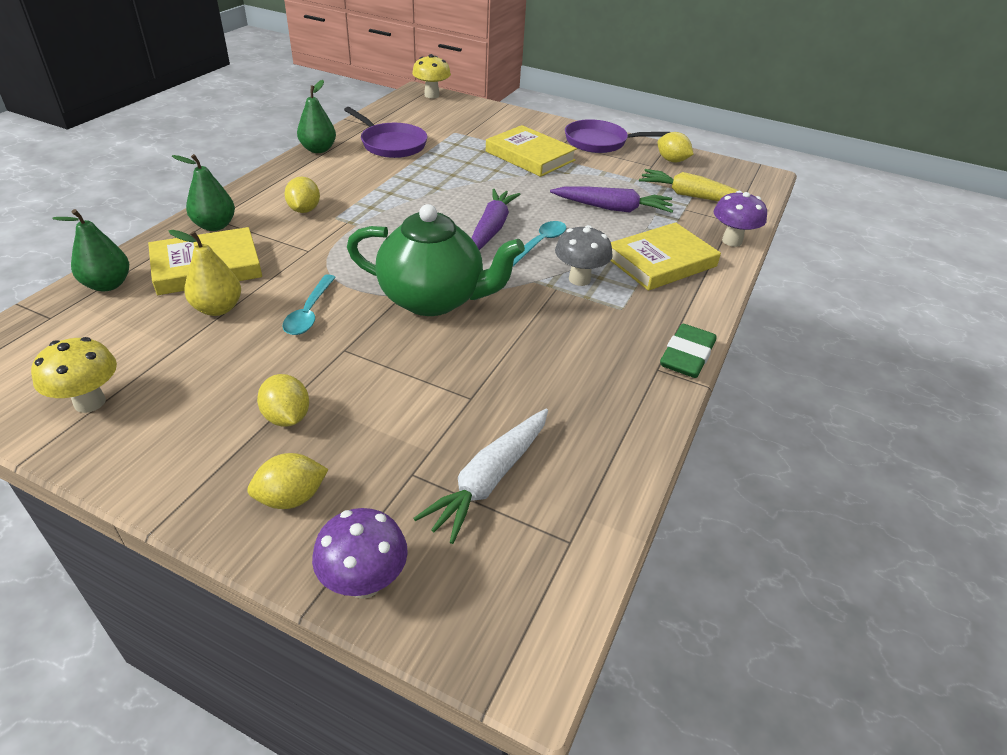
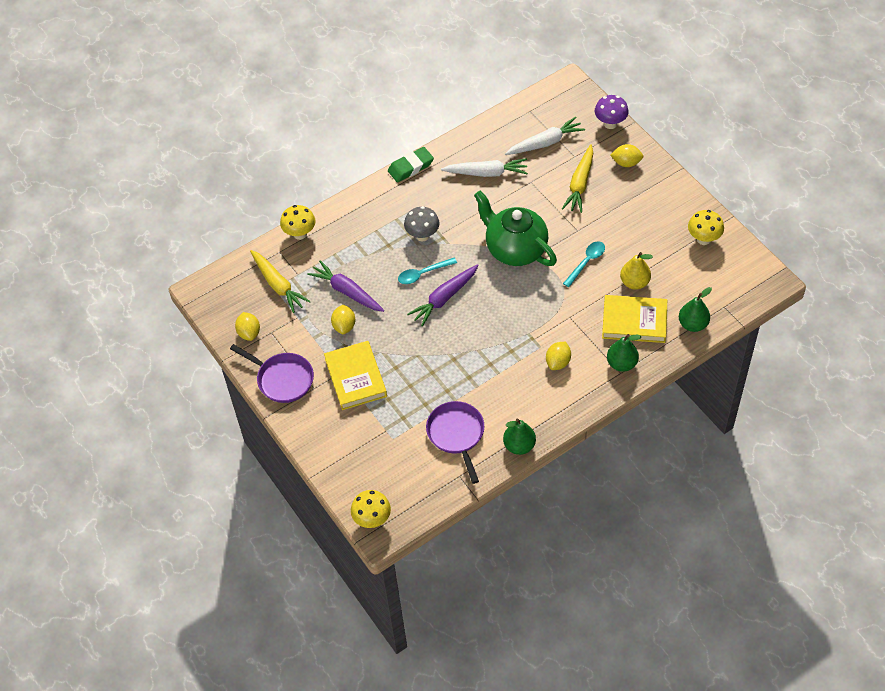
camera: 145 degrees left, 15 degrees up
yellow lemon [257,374,309,427] -> yellow lemon moved to [331,305,355,334]
yellow book [611,222,721,291] -> none
purple mushroom [714,191,767,247] -> yellow mushroom [280,205,315,240]
none -> white carrot [441,158,528,177]
none -> yellow carrot [562,144,593,213]

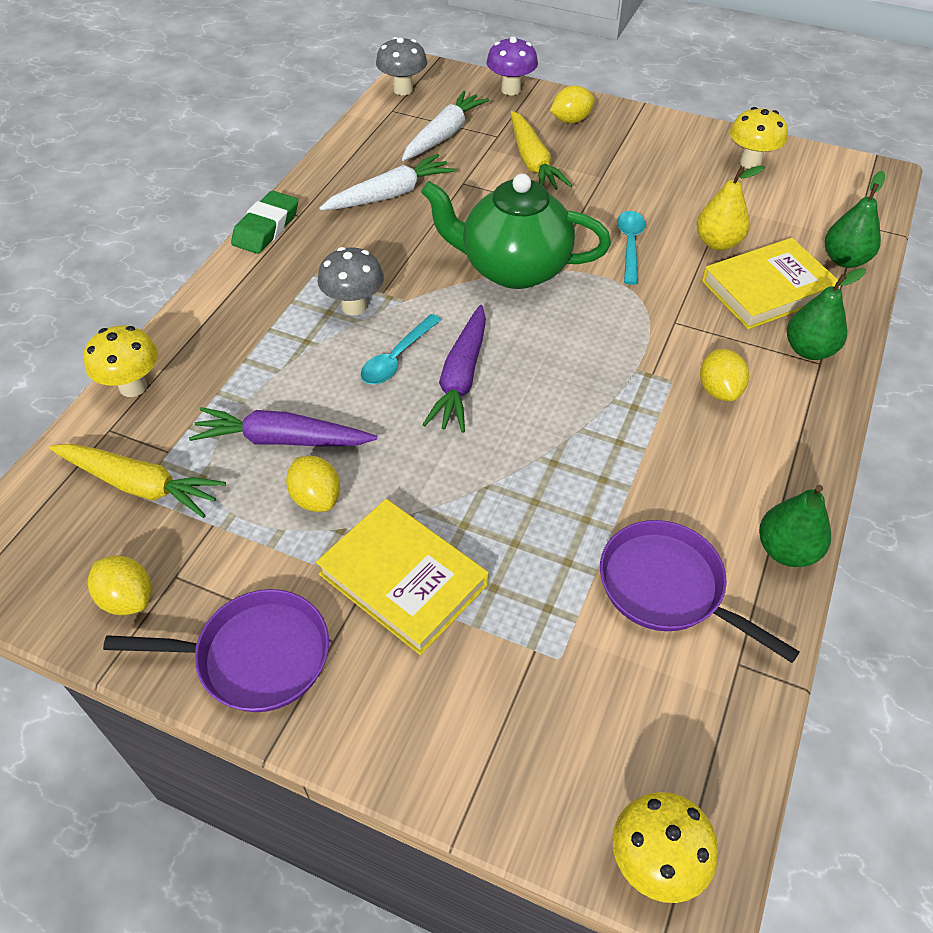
camera: 35 degrees left, 5 degrees down
none -> grey mushroom [376,37,427,95]

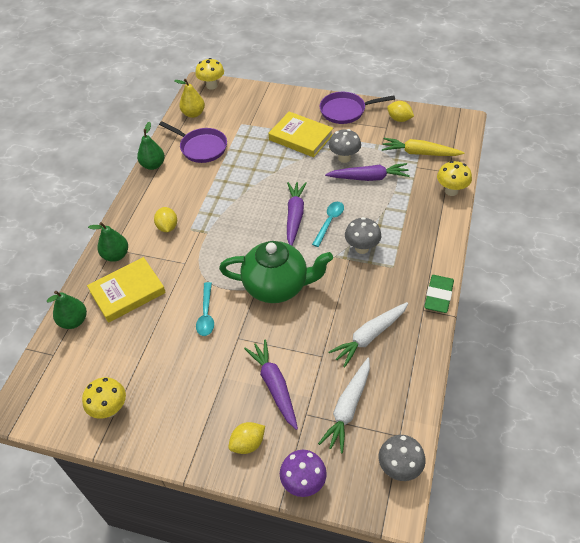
camera: 175 degrees right, 0 degrees up
yellow lemon [286,456,340,512] -> grey mushroom [329,129,361,163]
yellow carrot [511,111,572,190] -> purple carrot [244,339,298,430]
yellow pear [697,165,765,250] -> yellow pear moved to [174,79,205,118]

